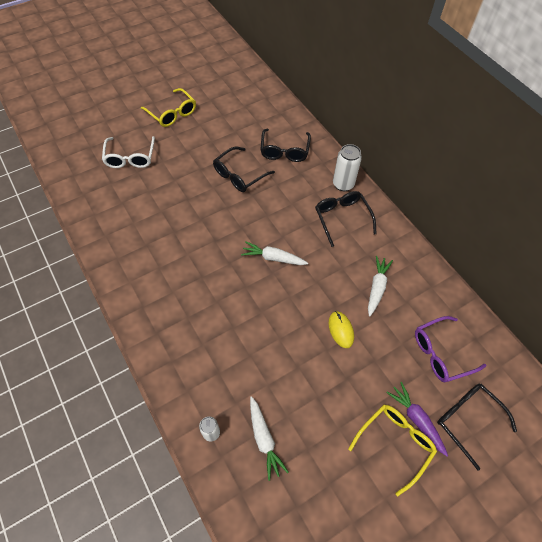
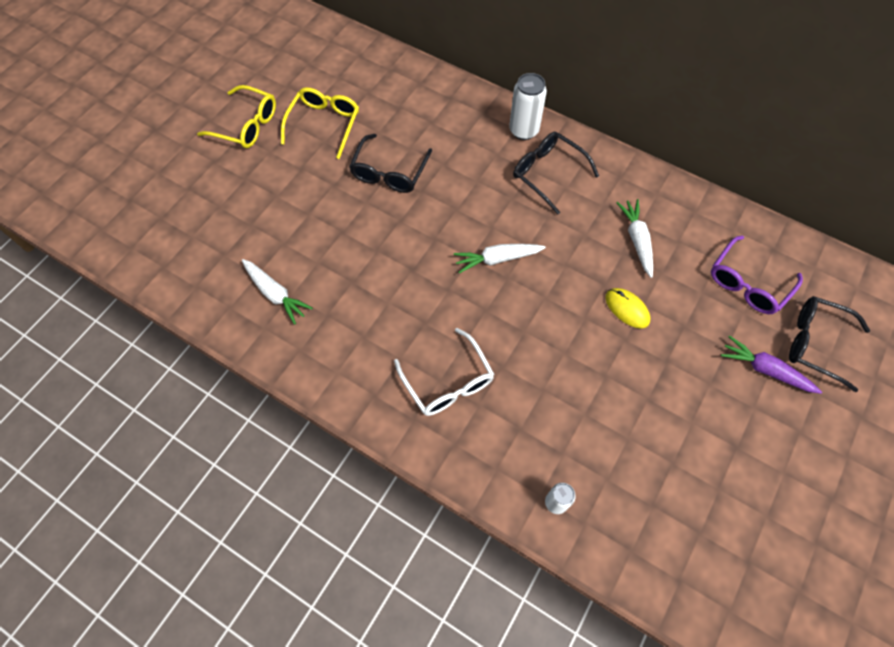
camera: 25 degrees left, 5 degrees up
white glasses [102,136,155,168] -> white glasses moved to [394,328,494,416]
white carrot [250,396,289,481] -> white carrot moved to [242,259,313,325]
black glasses [260,129,311,162] -> none
yellow glasses [348,404,437,496] -> yellow glasses moved to [281,87,359,159]

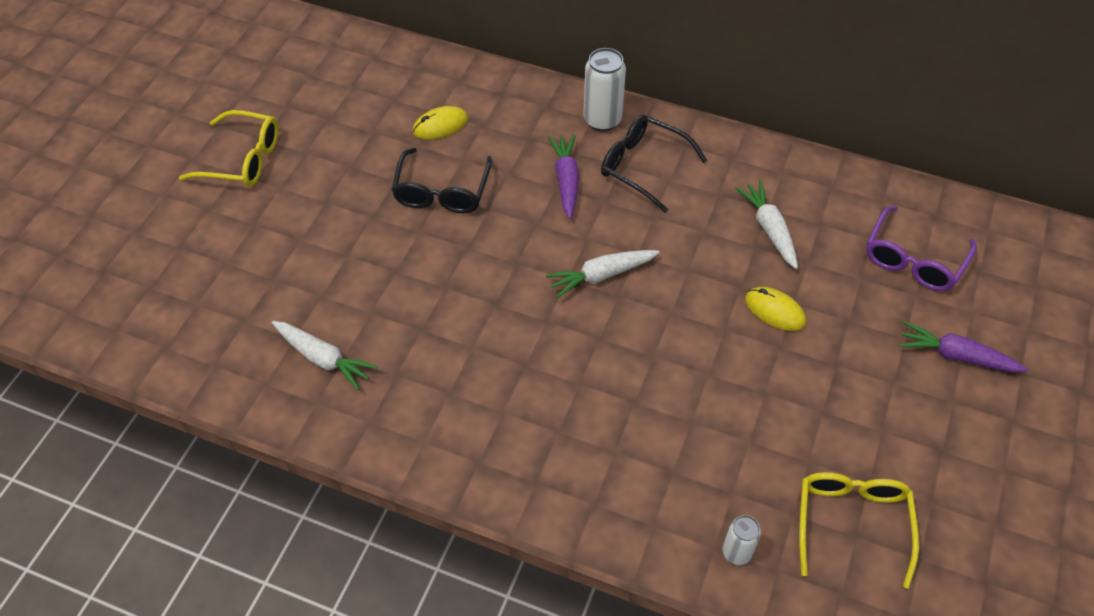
camera: 10 degrees left, 10 degrees down
yellow glasses [281,87,359,159] -> yellow glasses moved to [799,472,919,589]
white glasses [394,328,494,416] -> none
black glasses [789,296,870,392] -> none
none -> yellow mouse [413,106,468,139]
none -> purple carrot [548,135,579,219]

